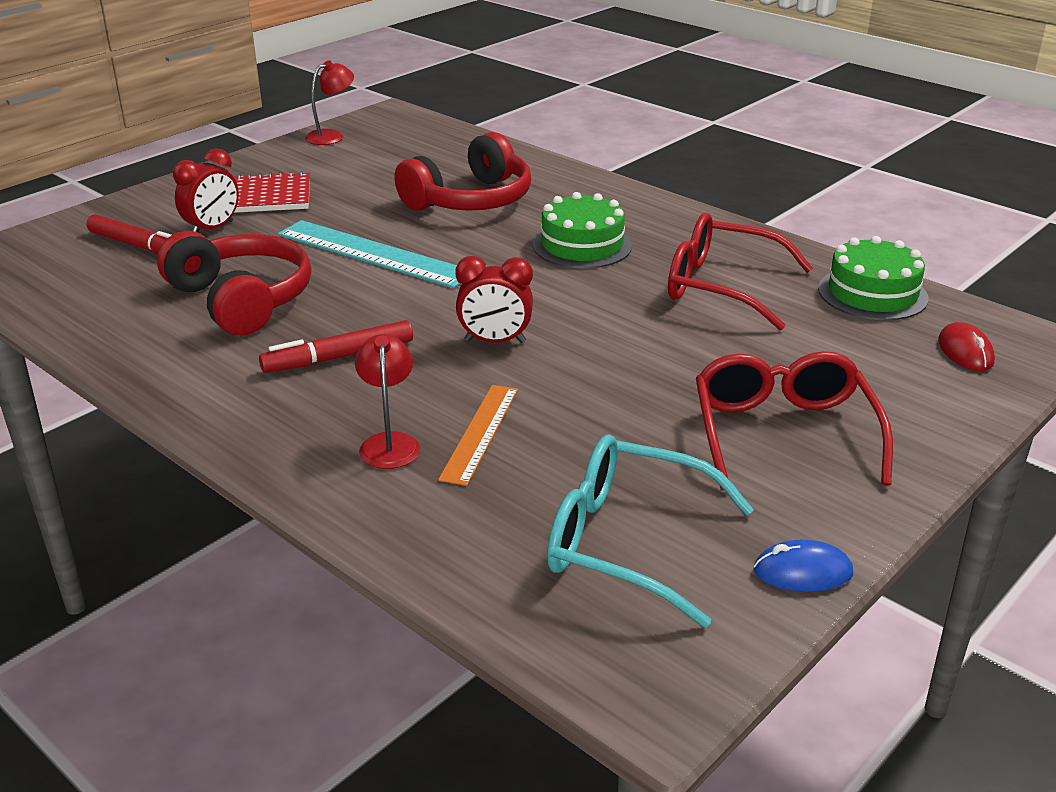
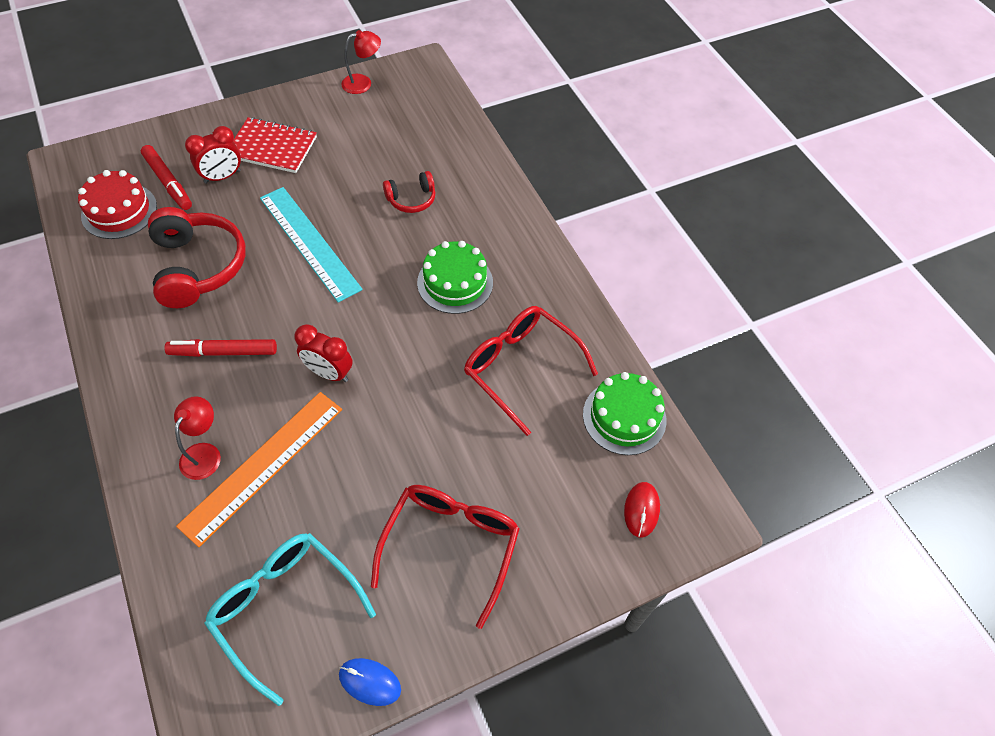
camera: 20 degrees right, 25 degrees up
red headphones [394,132,531,211] -> red headphones [383,171,436,213], size x0.53
orange ruler [438,385,518,486] -> orange ruler [176,392,342,547], size x1.65
none -> red cake [78,170,157,239]

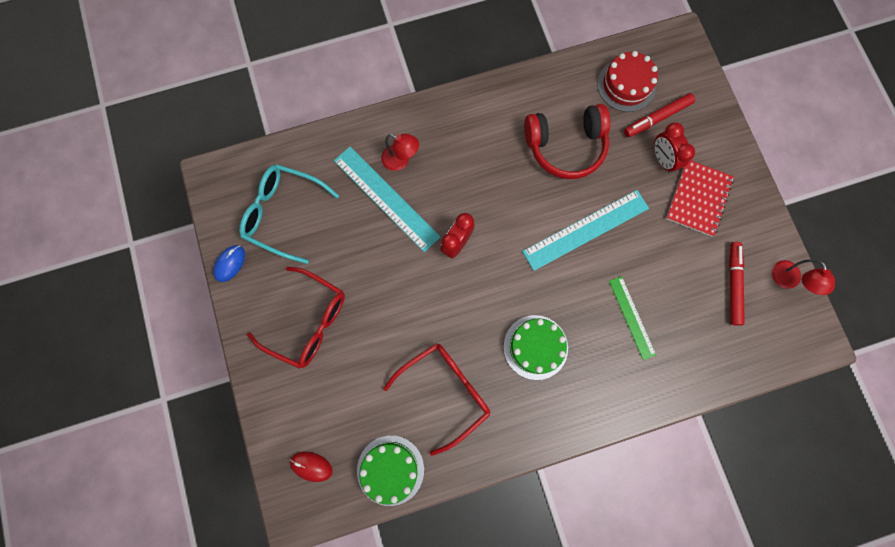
camera: 100 degrees right, 20 degrees up
red marker [164,339,277,357] -> red marker moved to [729,242,745,326]
orange ruler [176,392,342,547] -> turquoise ruler [334,147,440,252]
turquoise glasses [204,533,376,706] -> turquoise glasses turned 120 degrees counterclockwise [239,164,339,264]
red headphones [383,171,436,213] -> green ruler [609,276,656,360]

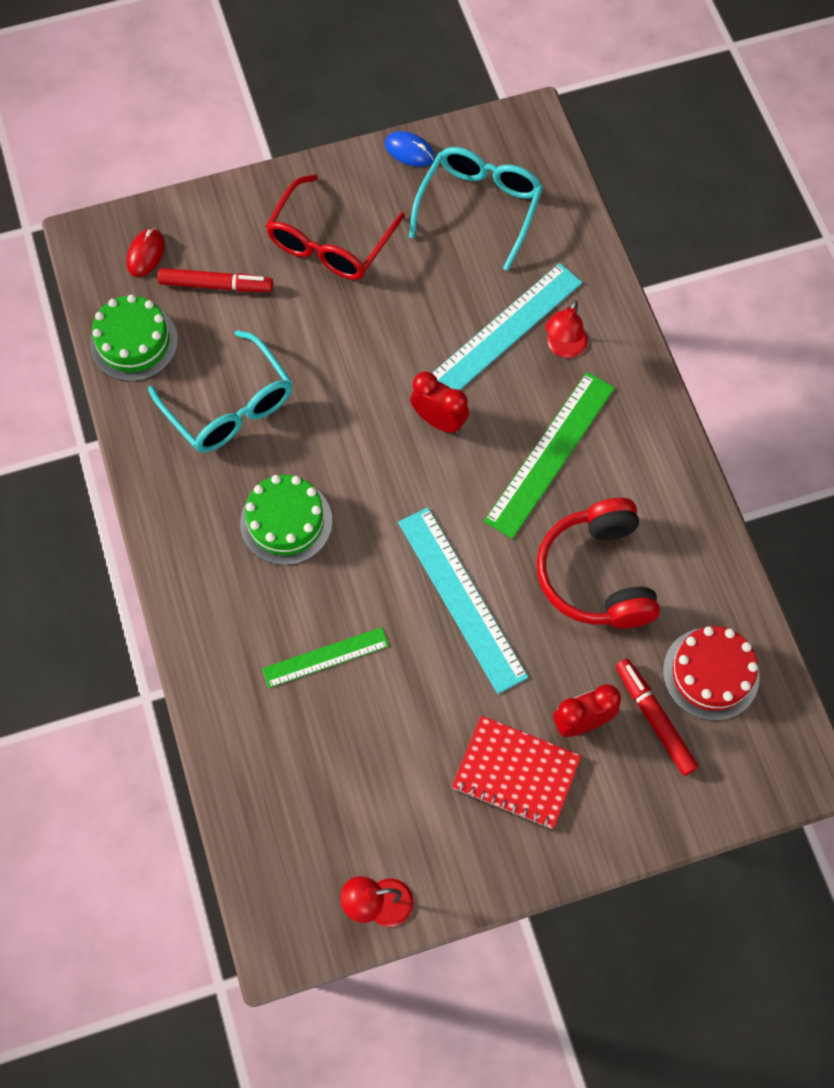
camera: 90 degrees right, 10 degrees down
red glasses [383,343,490,456] -> turquoise glasses [148,330,292,453]
red marker [729,242,745,326] -> red marker moved to [158,268,273,292]
none -> green ruler [484,372,615,539]

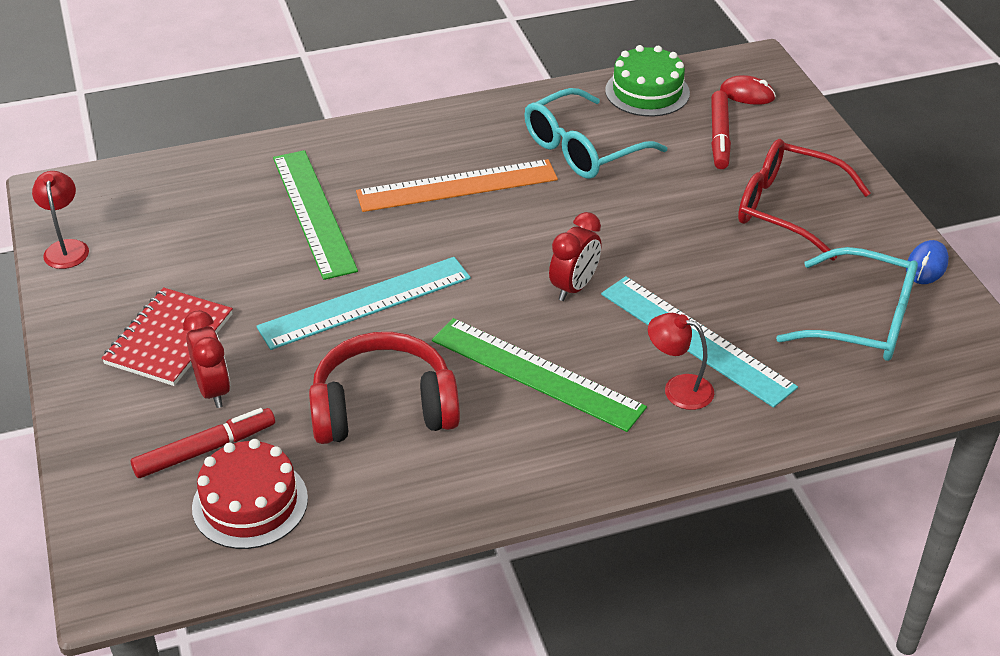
camera: 90 degrees right, 25 degrees down
green cake [240,475,333,565] -> orange ruler [356,159,558,212]
green ruler [262,627,389,688] -> green ruler [273,150,358,280], size x1.65

